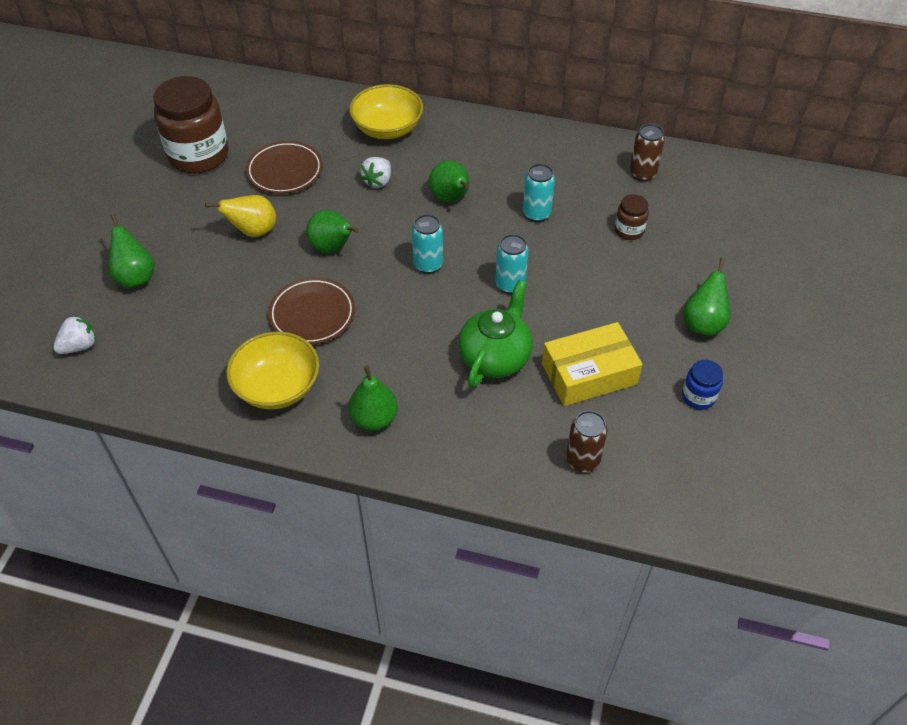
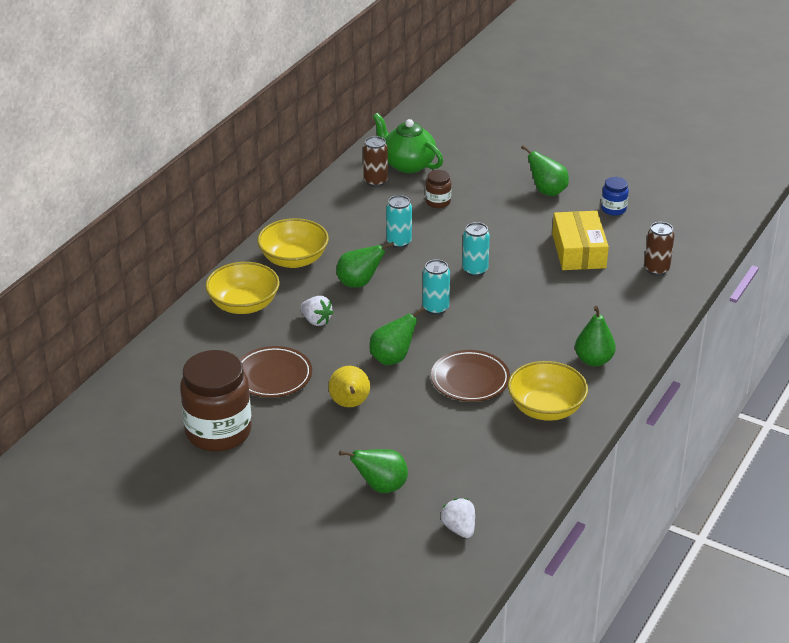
camera: 75 degrees left, 15 degrees down
green teapot [458,280,533,388] -> green teapot moved to [372,113,443,173]
none -> yellow bowl [257,218,329,268]

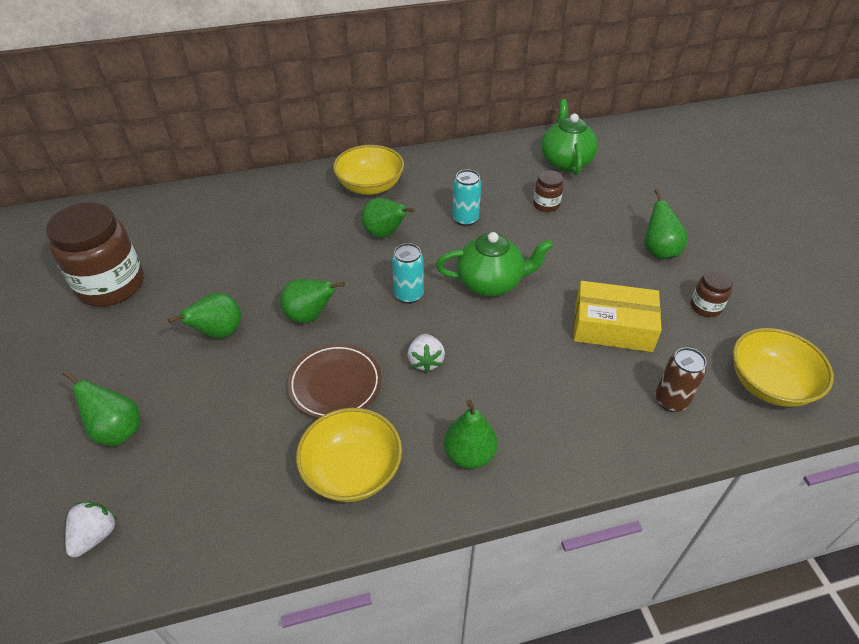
camera: 45 degrees right, 10 degrees up
yellow bowl [205,262,280,314] -> yellow bowl moved to [733,328,834,407]
brown plate [240,346,312,398] -> none
white strawberry [300,296,334,326] -> white strawberry moved to [408,334,445,372]
yellow pear [328,366,370,407] -> green pear [168,293,241,338]
brown can [363,136,388,187] -> none
turquoise can [462,222,490,276] -> green teapot [436,232,553,296]
yellow box [552,211,609,270] -> yellow box turned 60 degrees clockwise [574,281,662,352]
blue jar [601,177,629,216] -> brown jar [691,270,733,317]

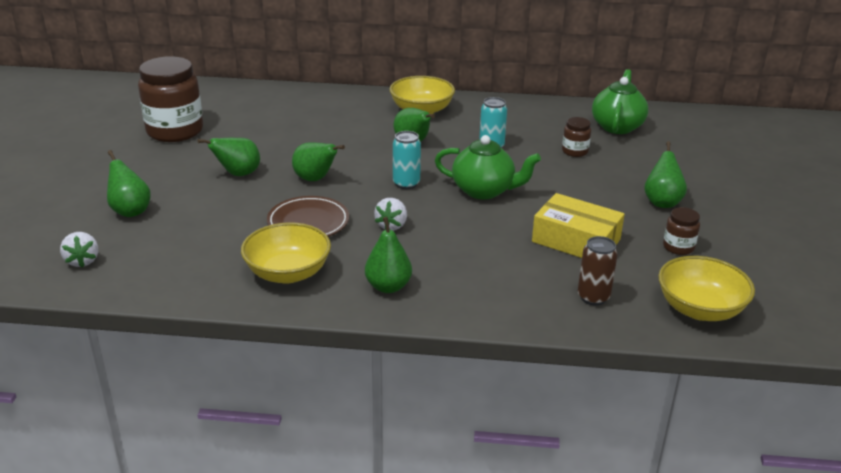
camera: 20 degrees right, 15 degrees down
white strawberry [65,502,117,557] -> white strawberry turned 120 degrees clockwise [60,232,98,268]

